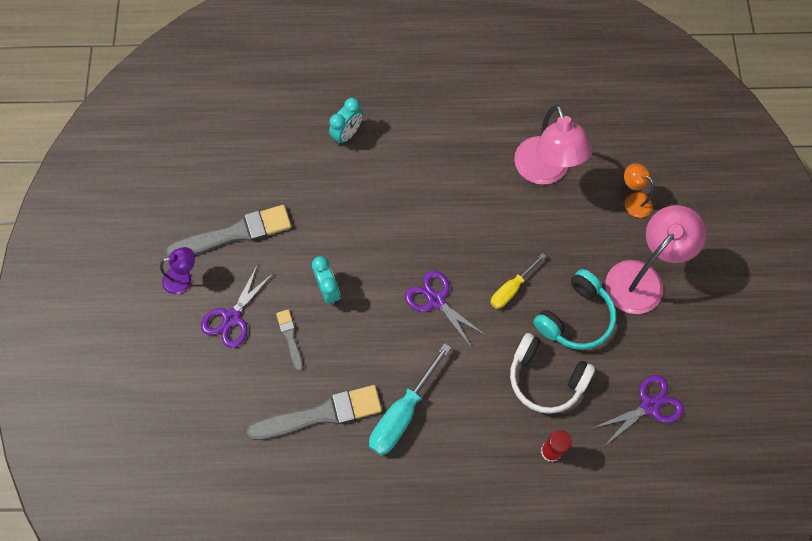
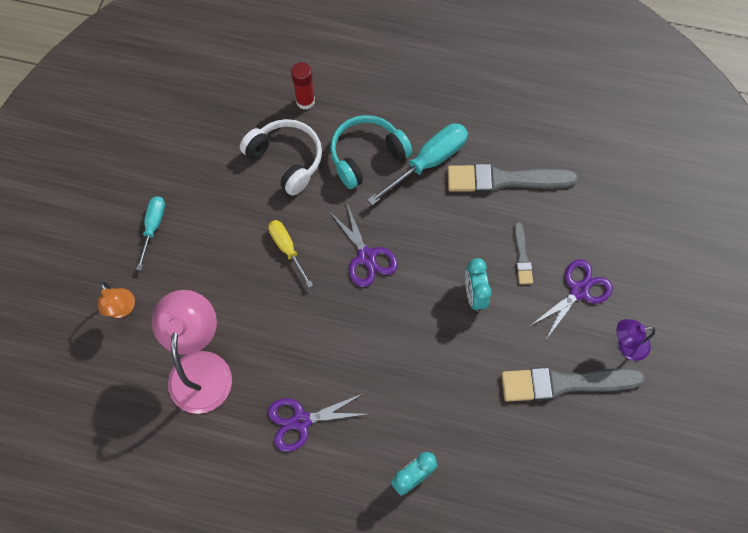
camera: 165 degrees left, 0 degrees up
yellow screwdriver [491,253,546,309] -> yellow screwdriver turned 90 degrees counterclockwise [268,220,313,288]
turquoise headphones [533,269,616,350] -> turquoise headphones moved to [330,115,412,189]
purple scissors [593,375,684,446] -> purple scissors moved to [268,393,367,452]
pink lamp [605,205,707,314] -> turquoise screwdriver [136,196,165,271]

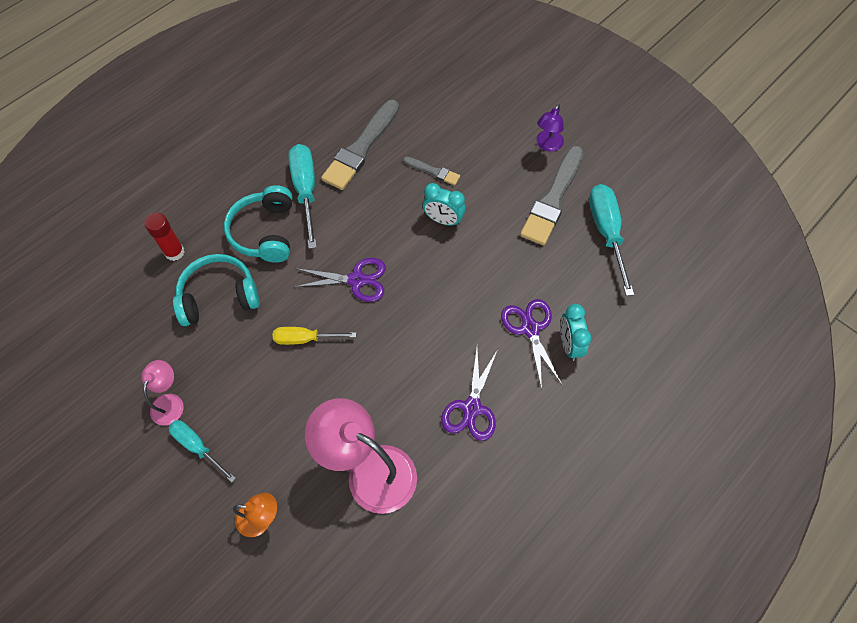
camera: 60 degrees left, 5 degrees down
white headphones [240,119,322,196] -> turquoise headphones [173,254,260,326]
purple scissors [530,259,613,341] -> purple scissors moved to [501,299,562,390]
none -> pink lamp [141,360,184,426]
none -> turquoise screwdriver [589,184,634,296]

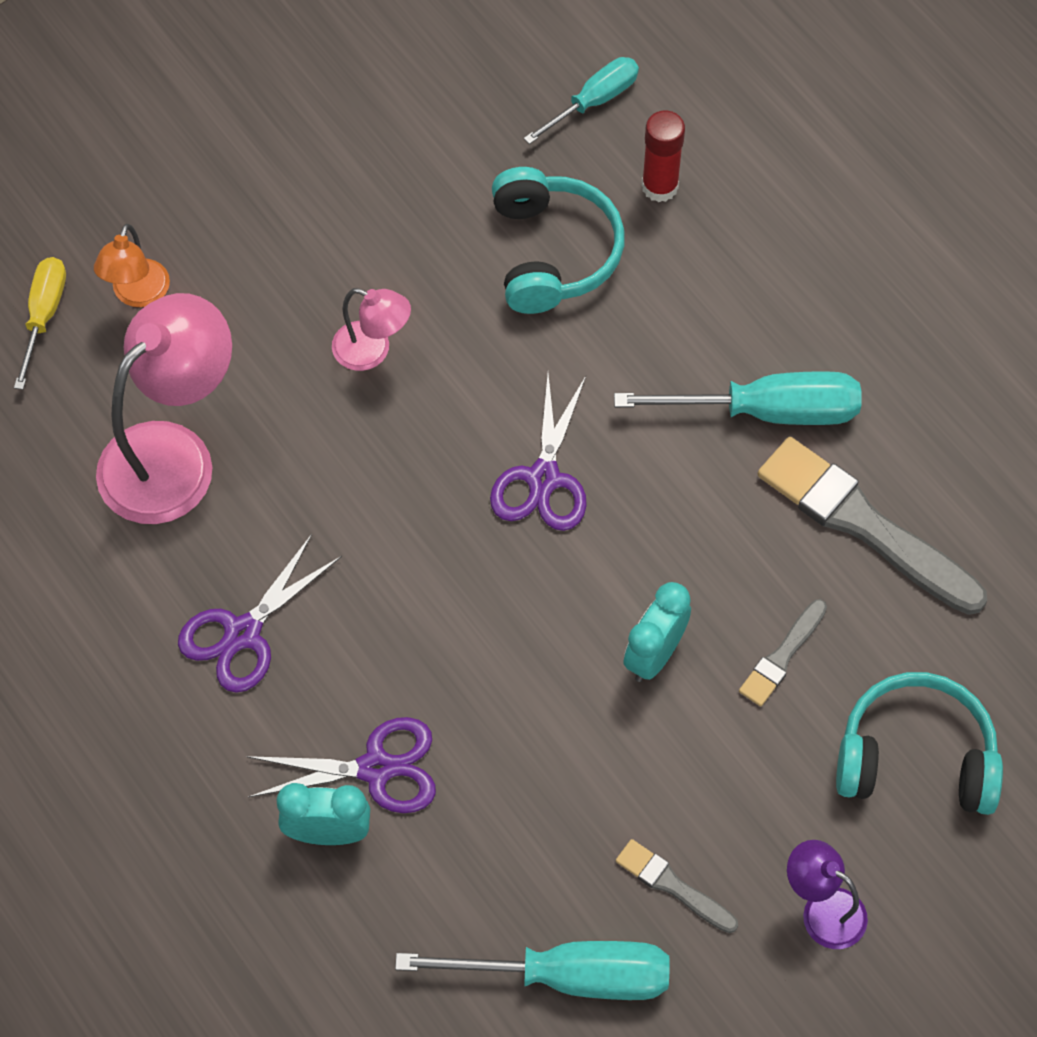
camera: 100 degrees right, 0 degrees up
pink lamp [141,360,184,426] -> pink lamp moved to [332,288,411,371]
turquoise screwdriver [169,420,236,482] -> turquoise screwdriver moved to [524,57,639,144]
turquoise headphones [224,185,293,263] -> turquoise headphones moved to [836,672,1003,815]
yellow screwdriver [273,327,356,345] -> yellow screwdriver moved to [14,257,66,390]
purple scissors [441,349,498,441] -> purple scissors turned 75 degrees counterclockwise [178,534,342,693]
grey brush [520,146,584,245] -> grey brush [616,839,738,933], size x0.49

